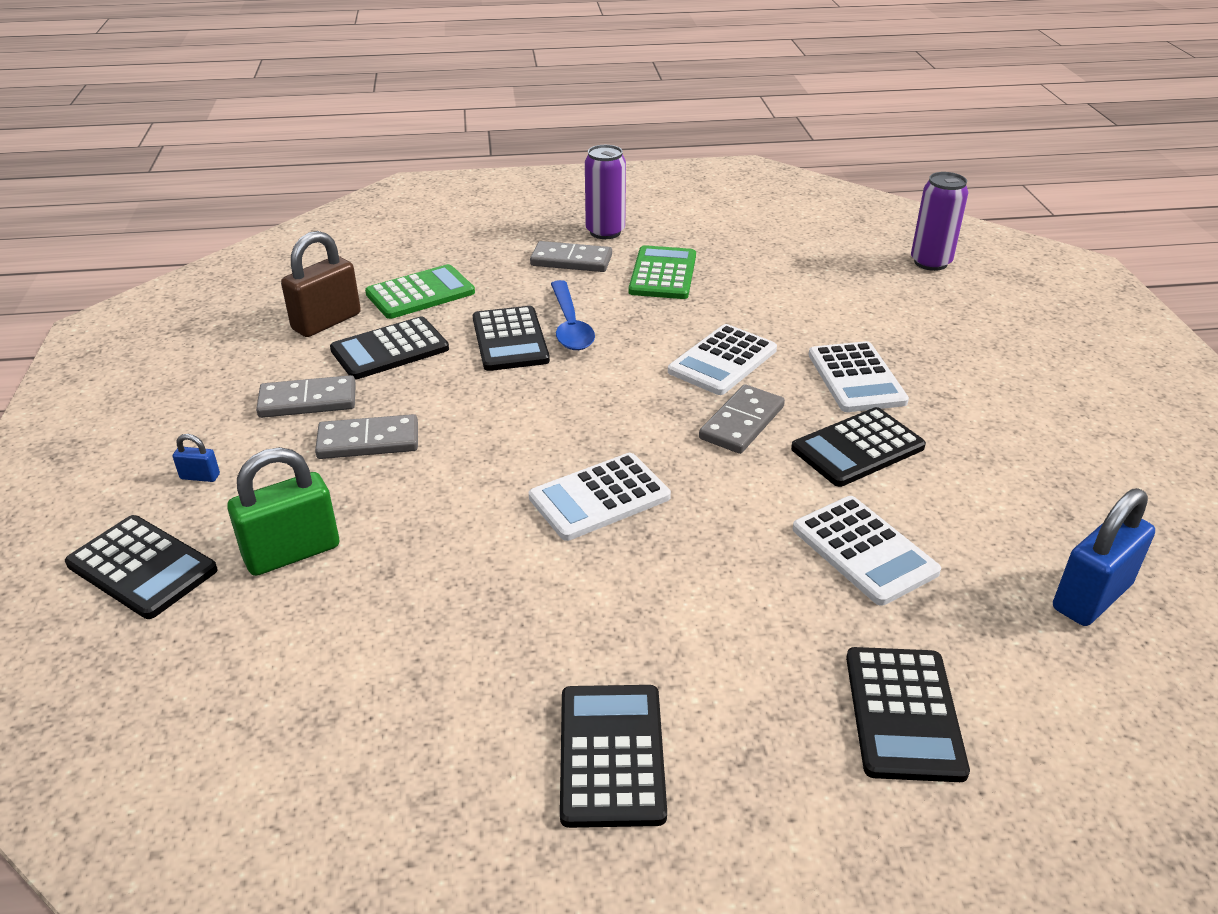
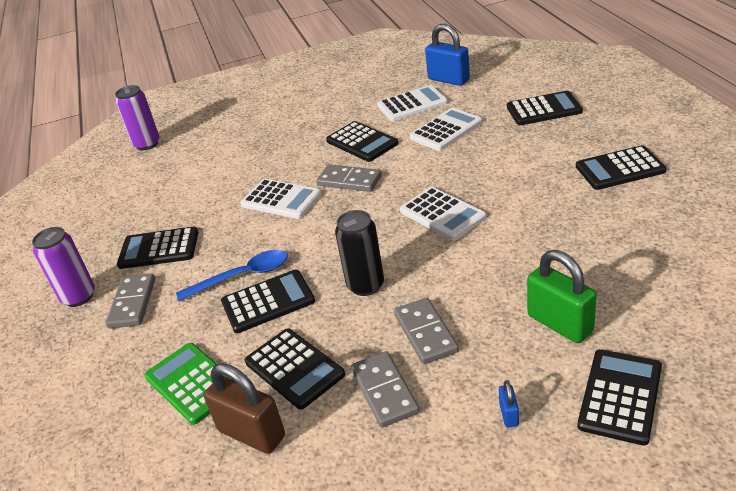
camera: 95 degrees left, 0 degrees up
green calculator [629,245,696,299] -> black calculator [117,227,199,269]
white calculator [809,341,909,412] -> white calculator moved to [377,85,448,121]
none -> black can [335,210,384,296]

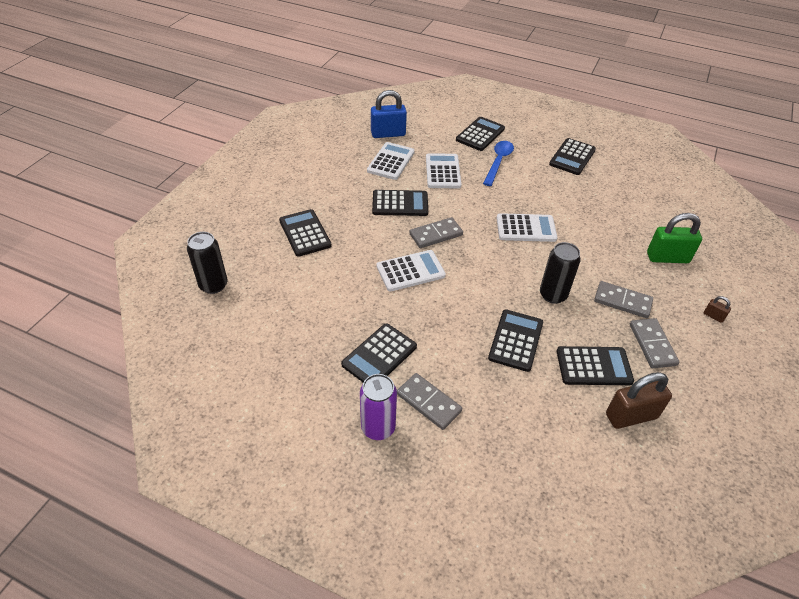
camera: 55 degrees left, 10 degrees up
purple can [115,85,160,151] -> black can [187,232,227,294]
green calculator [144,343,229,425] -> none
blue spoon [176,250,288,301] -> blue spoon moved to [483,141,514,186]
grey domino [351,351,420,428] -> grey domino turned 60 degrees clockwise [630,318,679,368]
blue padlock [499,380,519,427] -> brown padlock [704,296,731,323]
black calculator [578,349,662,446] -> black calculator moved to [279,209,332,257]

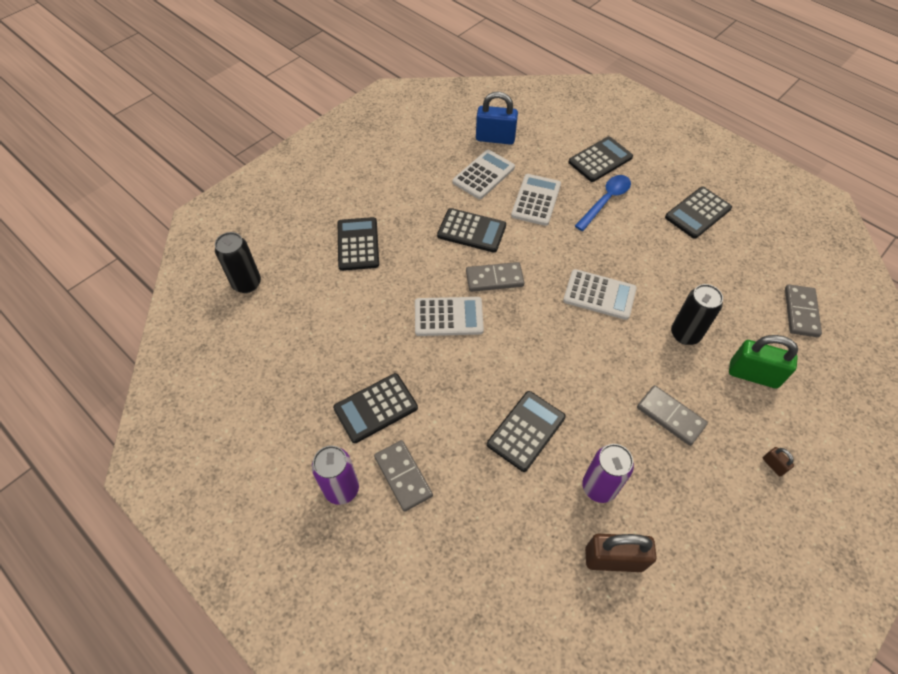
camera: 20 degrees right, 10 degrees up
black can [540,242,581,304] -> black can moved to [671,284,723,345]
black calculator [557,346,634,385] -> purple can [582,444,634,503]
grey domino [630,318,679,368] -> grey domino moved to [785,284,822,337]

